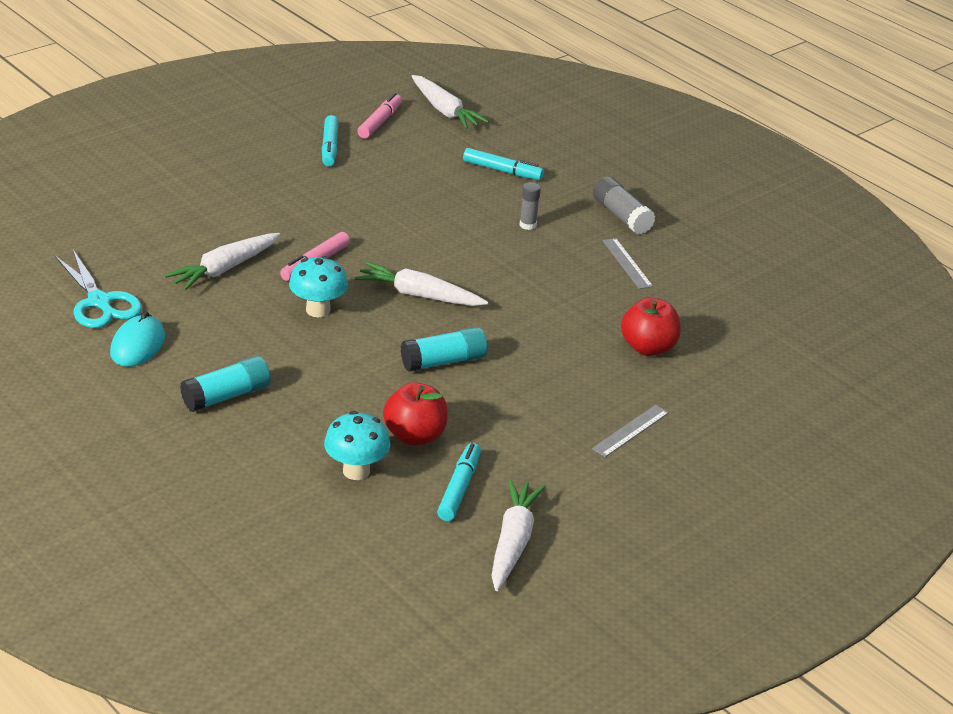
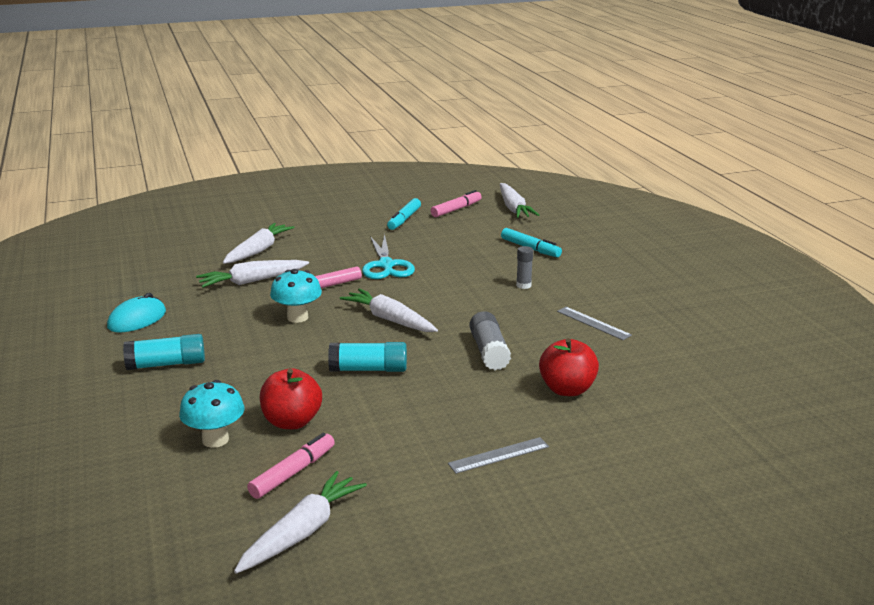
camera: 25 degrees right, 10 degrees down
turquoise scissors [55,250,142,328] -> turquoise scissors moved to [362,234,415,279]
turquoise marker [437,443,481,521] -> pink marker [247,433,335,499]
grey glue stick [593,177,656,234] -> grey glue stick moved to [469,311,511,370]
grey ruler [602,238,653,289] -> grey ruler turned 45 degrees counterclockwise [557,307,632,340]
none -> white carrot [223,223,295,264]

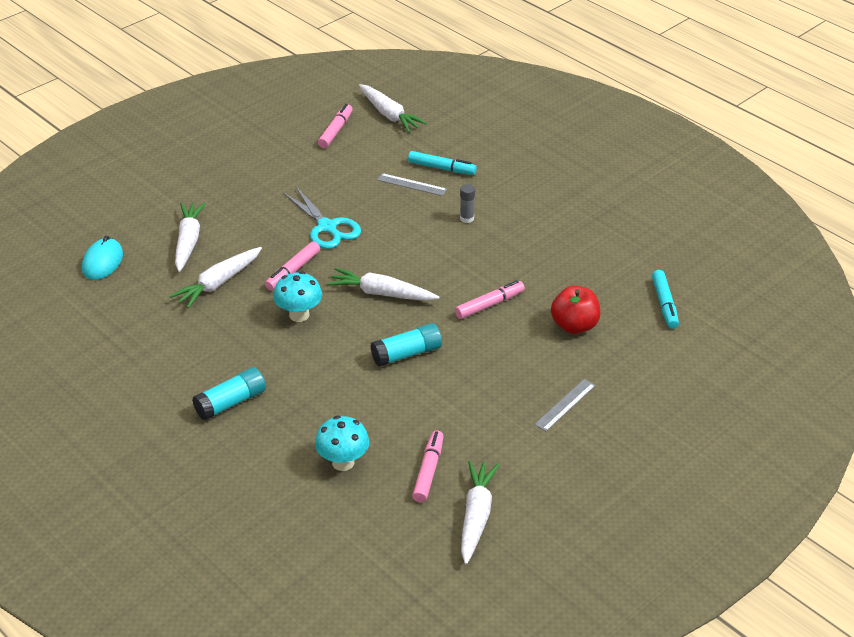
camera: 25 degrees left, 15 degrees up
turquoise mouse [107,293,166,333] -> turquoise mouse moved to [82,236,123,280]
red apple [260,368,322,429] -> none
turquoise marker [387,198,421,230] -> turquoise marker moved to [652,270,679,329]
grey glue stick [469,311,511,370] -> pink marker [455,280,525,319]
grey ruler [557,307,632,340] -> grey ruler moved to [377,173,447,196]

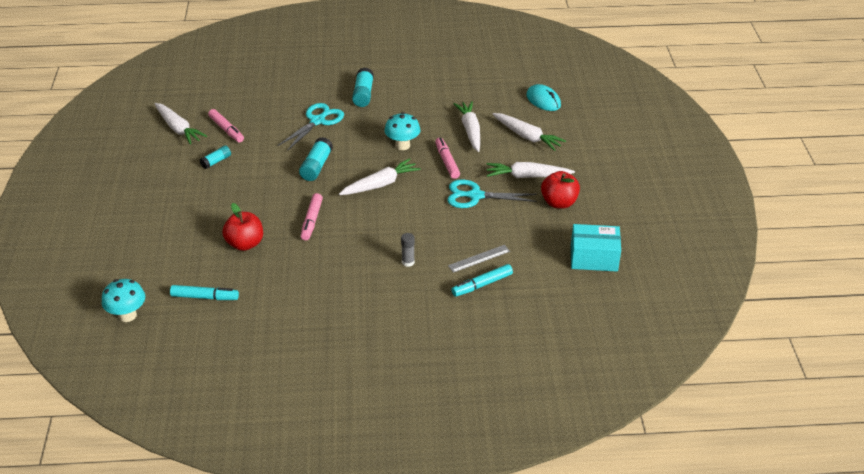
camera: 130 degrees right, 0 degrees up
turquoise mushroom [315,416,369,471] -> turquoise mushroom moved to [102,279,145,322]
pink marker [318,104,353,148] -> turquoise box [571,224,621,271]
white carrot [359,84,427,132] -> white carrot moved to [487,162,575,178]
grey ruler [534,379,596,431] -> none
turquoise marker [652,270,679,329] -> turquoise marker turned 150 degrees clockwise [170,285,239,300]
none -> turquoise glue stick [200,145,231,169]
none -> turquoise scissors [278,103,344,151]
none -> red apple [541,171,580,209]

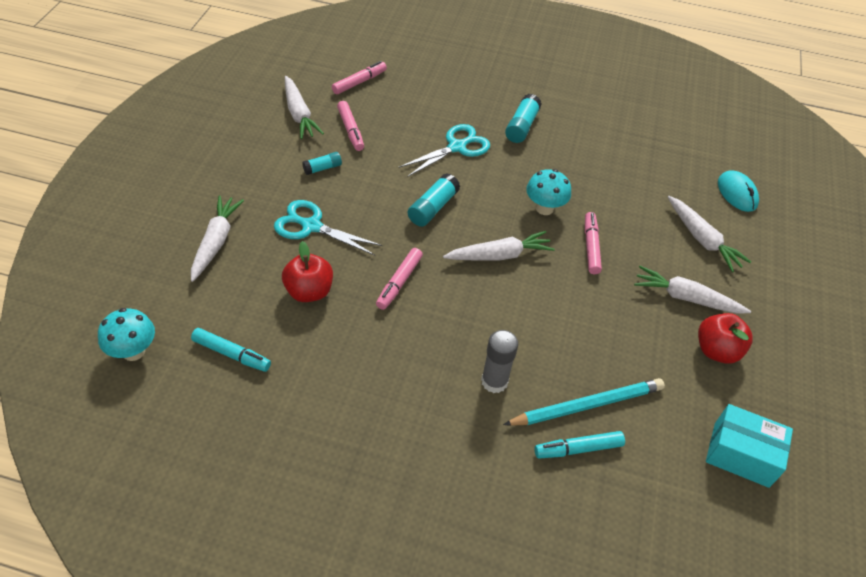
camera: 15 degrees right, 10 degrees up
grey glue stick [401,233,415,267] -> grey glue stick [481,330,518,393], size x1.60
turquoise scissors [447,180,537,208] -> turquoise scissors moved to [274,200,382,256]
grey ruler [448,245,510,273] -> turquoise pencil [503,378,665,426]
white carrot [454,101,480,152] -> white carrot moved to [191,195,244,282]
none -> pink marker [332,61,387,94]

